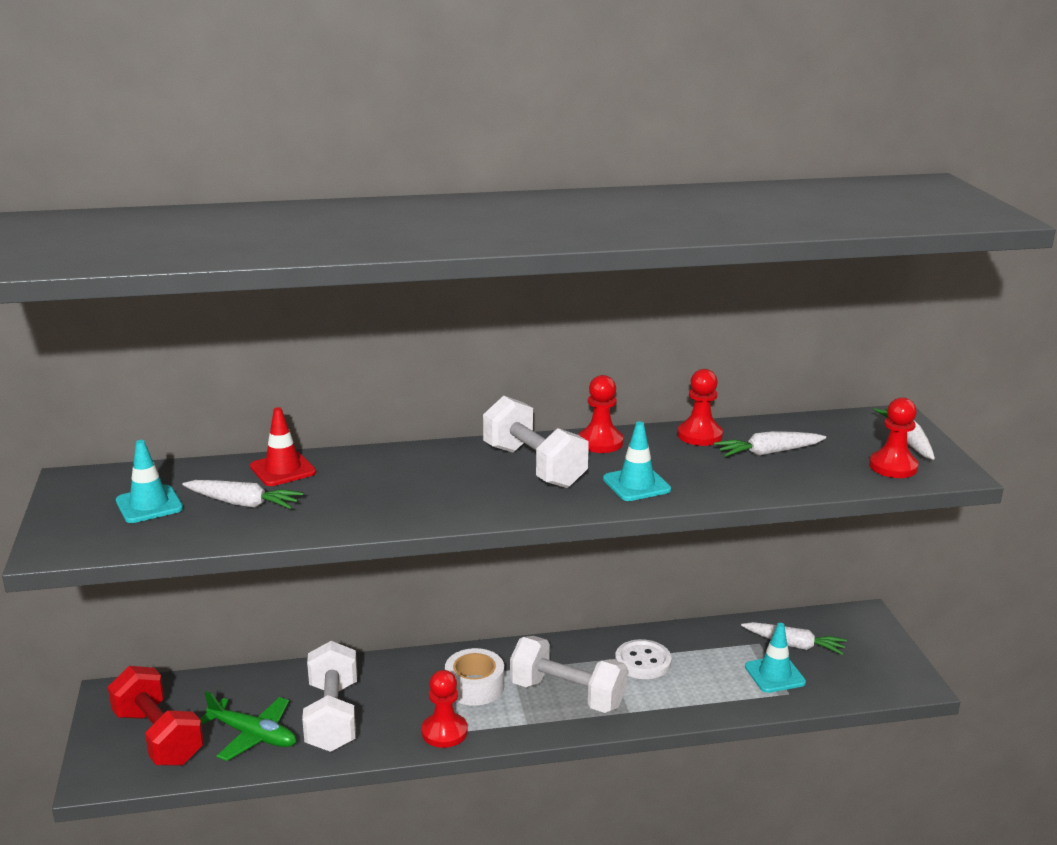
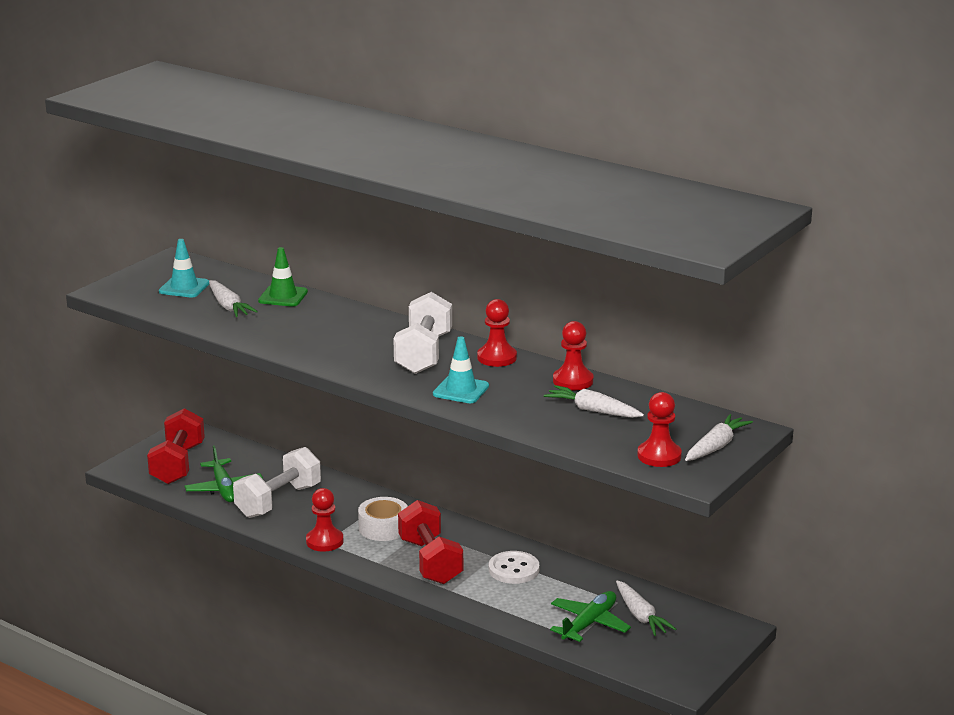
camera: 45 degrees right, 0 degrees up
red traffic cone [250,407,316,486] -> green traffic cone [258,247,308,307]
white dumbbell [510,636,628,713] -> red dumbbell [398,500,463,584]
turquoise traffic cone [745,623,806,693] -> green plane [550,591,631,642]

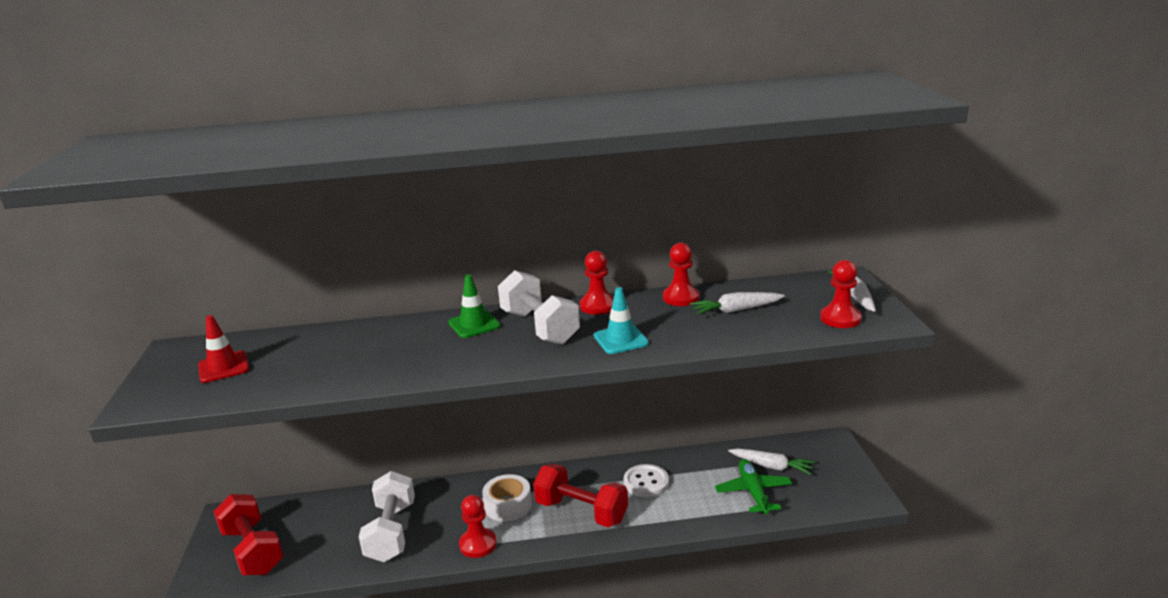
camera: 40 degrees left, 0 degrees up
turquoise traffic cone [159,239,209,298] -> red traffic cone [198,315,249,383]
green plane [185,445,263,502] -> none
white carrot [209,280,258,317] -> none
green traffic cone [258,247,308,307] -> green traffic cone moved to [448,274,501,338]

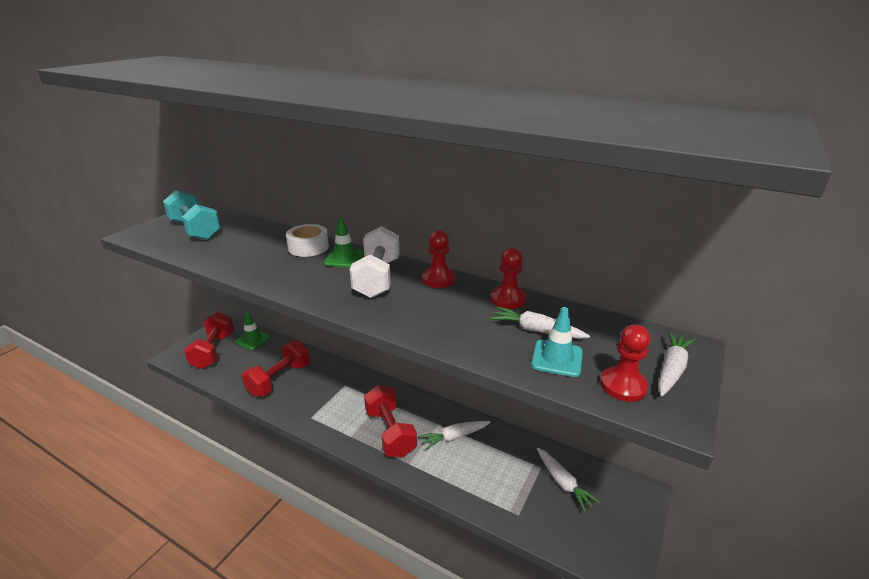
camera: 35 degrees right, 5 degrees up
red traffic cone [198,315,249,383] -> turquoise dumbbell [163,190,221,240]
white dumbbell [359,471,415,562] -> red dumbbell [242,340,310,397]
red pawn [459,495,497,558] -> none
white tape [482,474,532,522] -> white tape moved to [286,224,329,257]
turquoise traffic cone [594,287,649,354] -> turquoise traffic cone moved to [531,307,583,377]
white button [624,464,669,498] -> white carrot [419,421,490,450]
green plane [715,459,792,515] -> none
none -> green traffic cone [235,312,271,350]

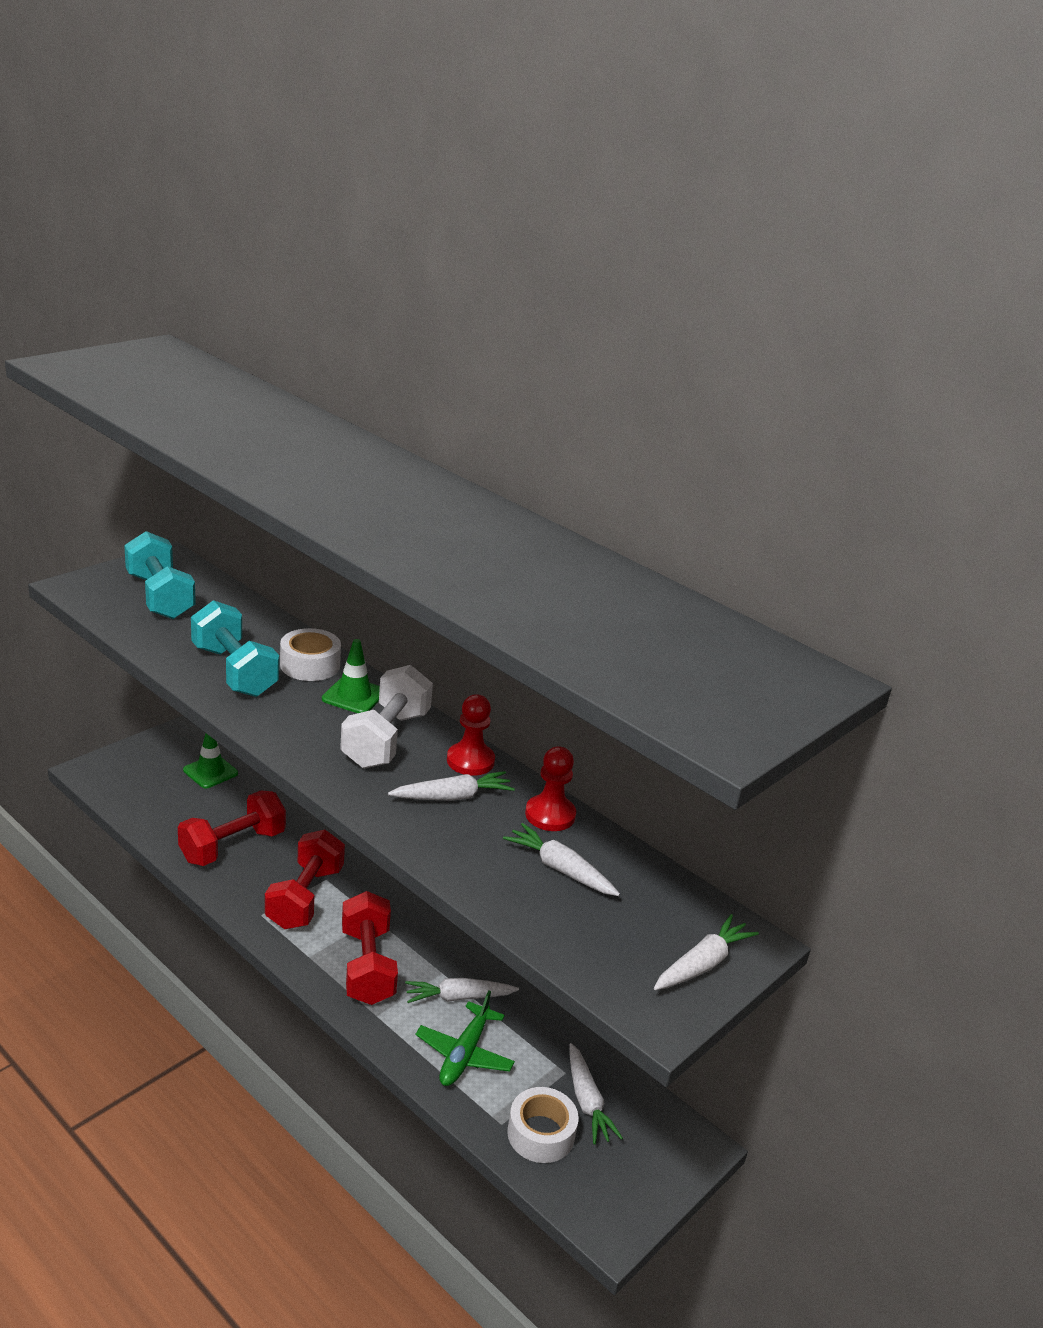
camera: 10 degrees right, 0 degrees up
red dumbbell [184,312,234,369] -> red dumbbell moved to [265,829,345,929]
turquoise traffic cone [531,307,583,377] -> none
red pawn [600,324,651,402] -> none
none -> turquoise dumbbell [191,600,279,697]
none -> white carrot [388,771,515,801]
none -> green plane [415,991,515,1086]
none -> white tape [507,1087,579,1163]

